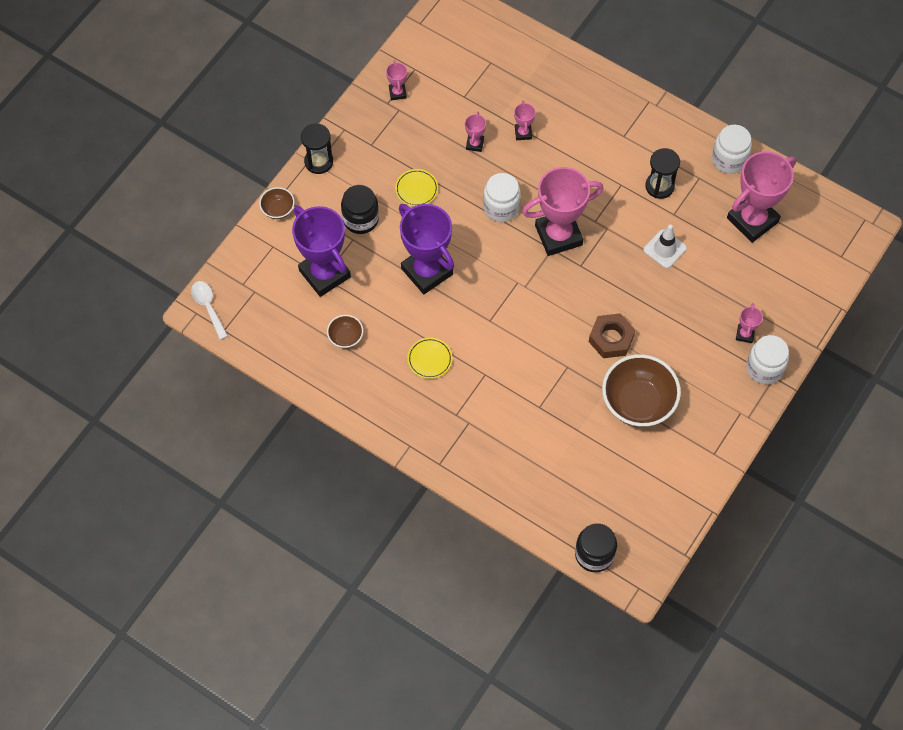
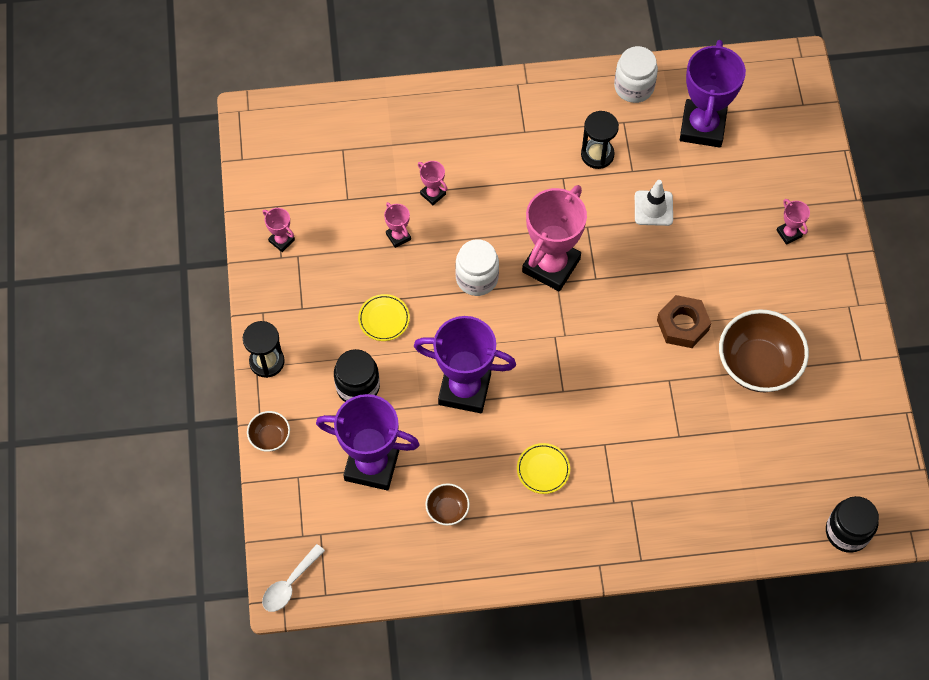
camera: 40 degrees left, 0 degrees up
white spoon [191,281,228,340] -> white spoon turned 75 degrees counterclockwise [262,544,325,612]
pink trophy [727,151,796,243] -> purple trophy [680,40,746,148]
white jar [746,335,789,385] -> none

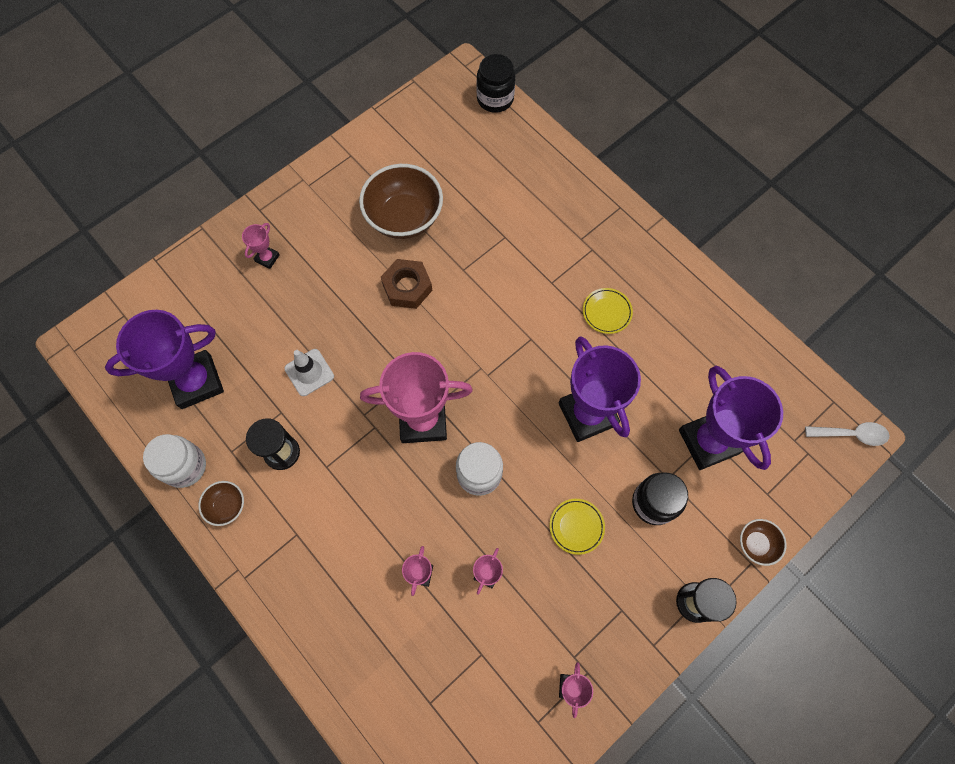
camera: 125 degrees left, 5 degrees up
brown bowl [425,483,470,526] -> brown bowl moved to [198,481,244,526]

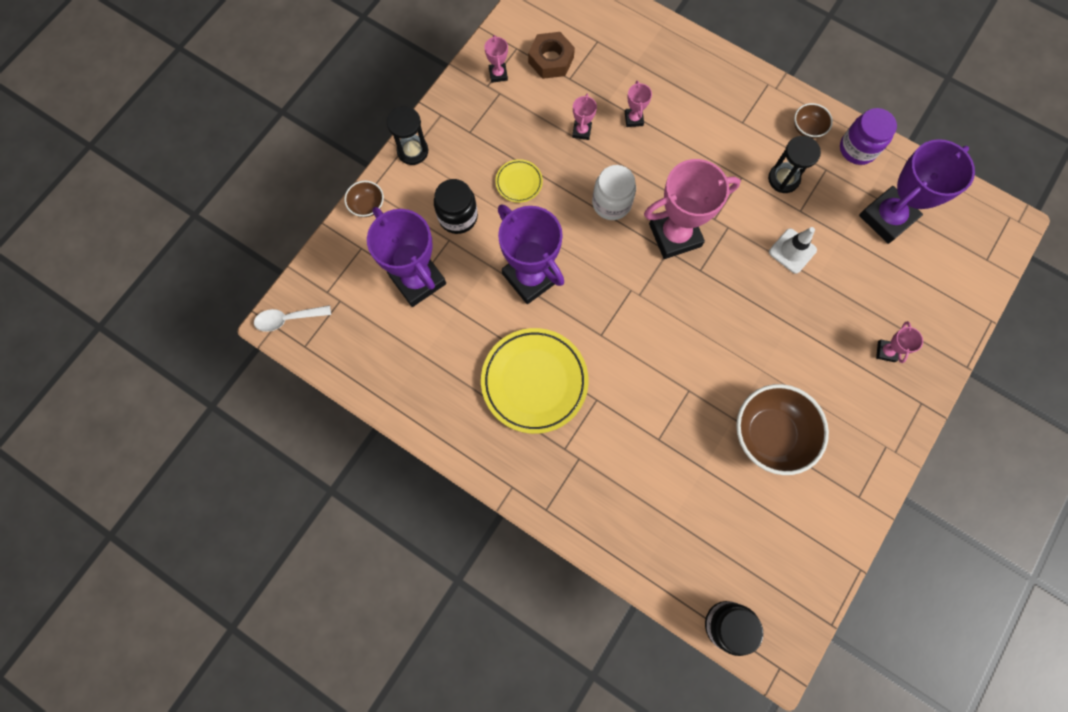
camera: 165 degrees right, 5 degrees up
white jar [143,434,206,488] -> purple jar [840,108,897,165]
brown nut [381,259,432,309] -> brown nut moved to [528,32,575,79]
yellow plate [583,288,633,334] -> yellow plate [481,328,589,434], size x2.10

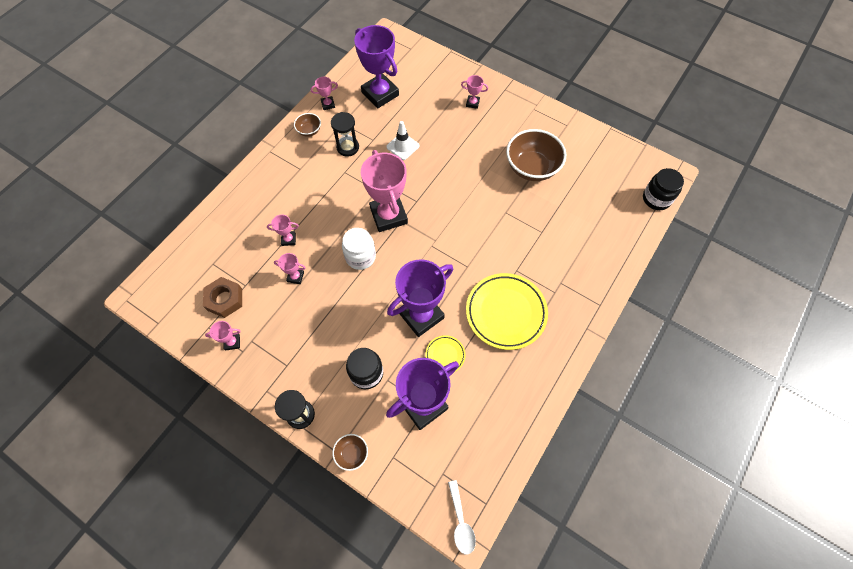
camera: 90 degrees left, 10 degrees down
yellow plate [495,159,543,203] -> yellow plate moved to [425,335,466,372]
purple jar [840,108,897,165] -> pink trophy [311,77,338,110]

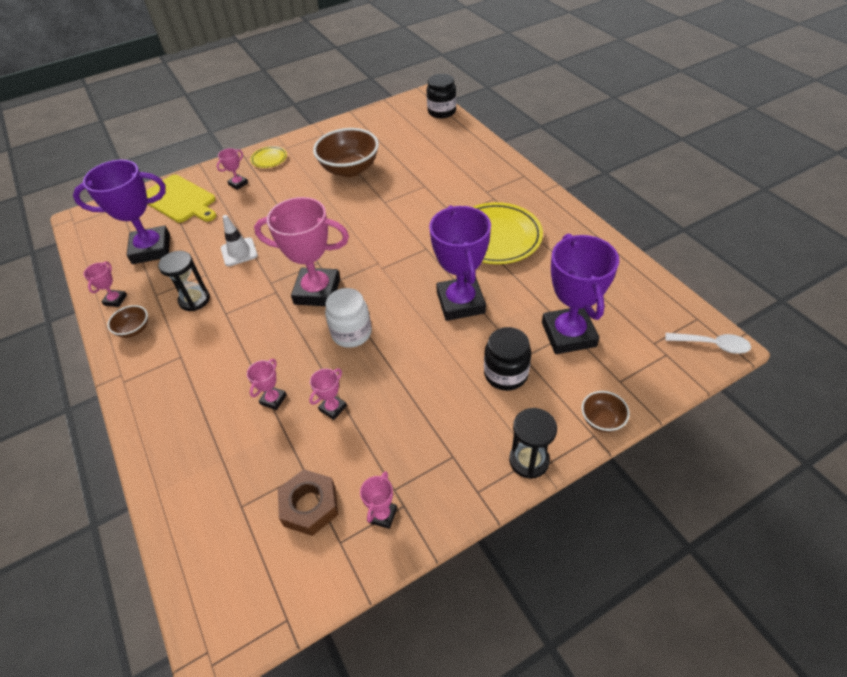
camera: 60 degrees left, 15 degrees down
yellow plate [425,335,466,372] -> yellow plate moved to [250,146,287,168]
none -> yellow cutting board [146,175,216,223]

